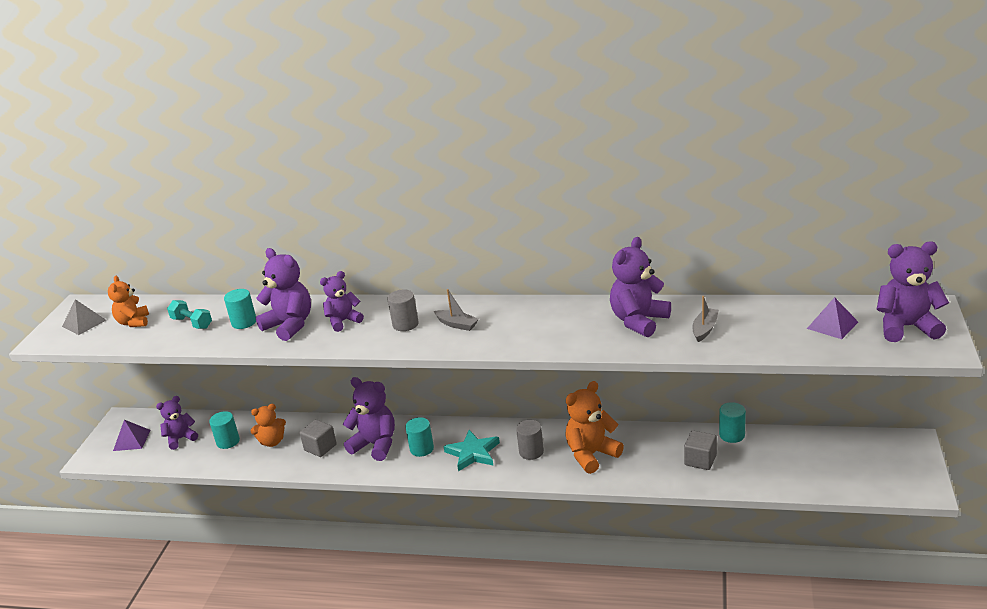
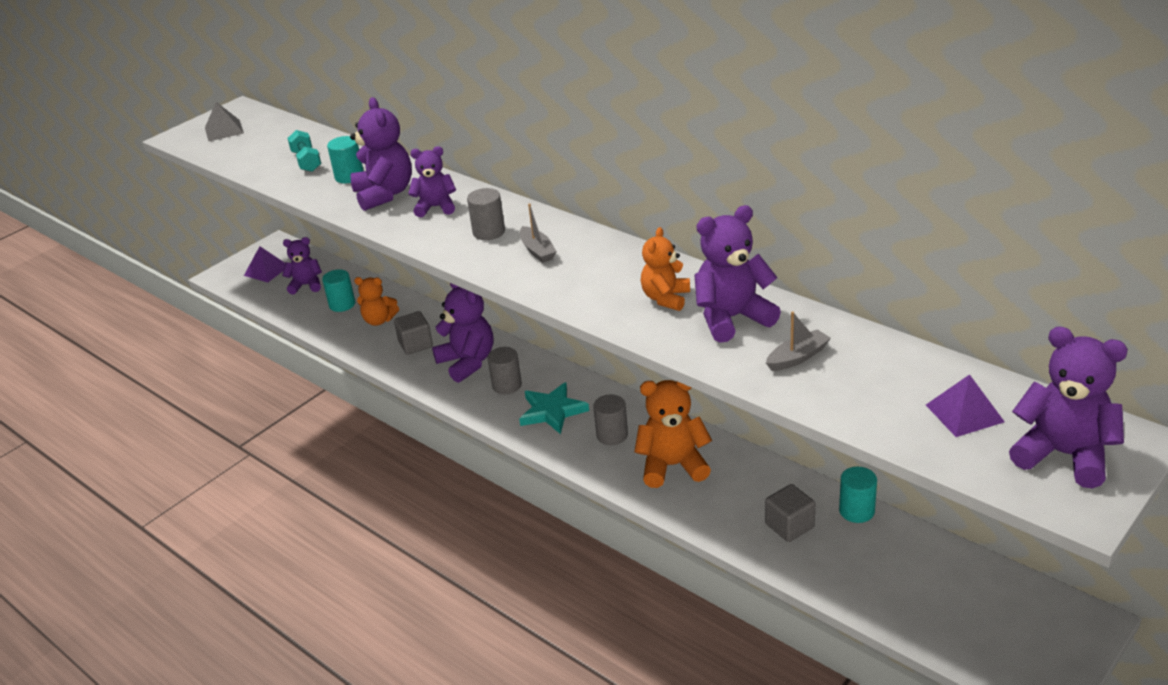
camera: 30 degrees right, 5 degrees up
orange teddy bear [108,276,149,327] -> orange teddy bear moved to [641,227,690,311]
turquoise cylinder [405,417,434,457] -> grey cylinder [488,347,522,394]

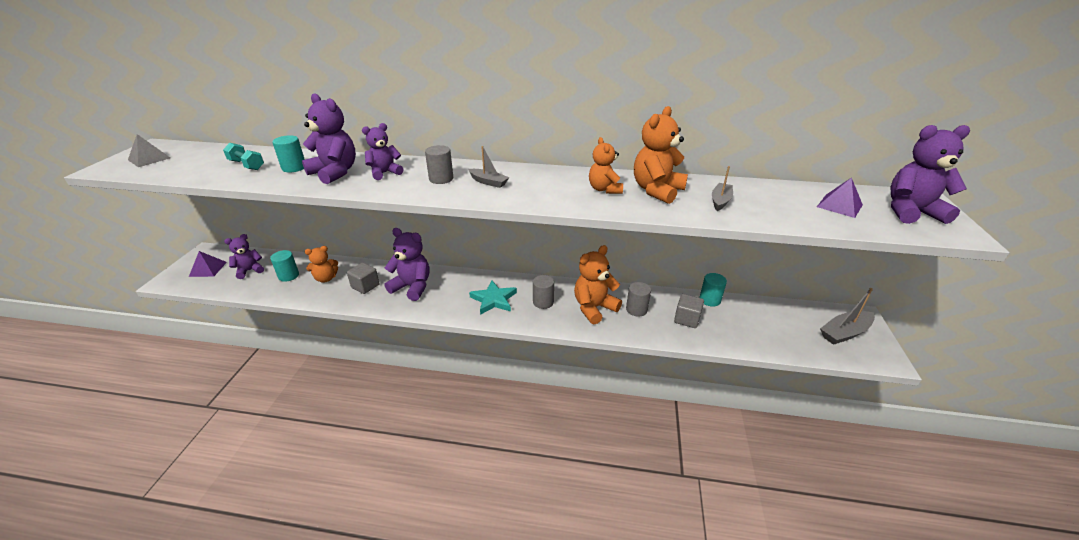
camera: 35 degrees left, 0 degrees up
grey cylinder [488,347,522,394] -> grey cylinder moved to [626,282,651,316]
purple teddy bear [694,205,781,343] -> orange teddy bear [634,106,688,204]
none -> grey boat [820,288,875,345]

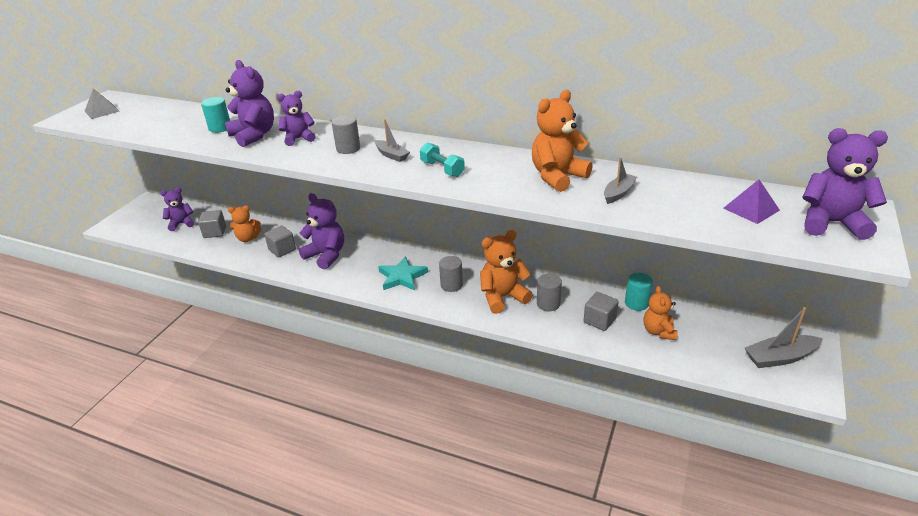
camera: 15 degrees right, 0 degrees up
purple pyramid [189,251,227,277] -> none
turquoise dumbbell [223,143,264,170] -> turquoise dumbbell moved to [420,143,465,177]
turquoise cylinder [270,250,299,282] -> grey cube [198,210,226,238]
orange teddy bear [589,137,623,194] -> orange teddy bear moved to [644,286,678,340]

